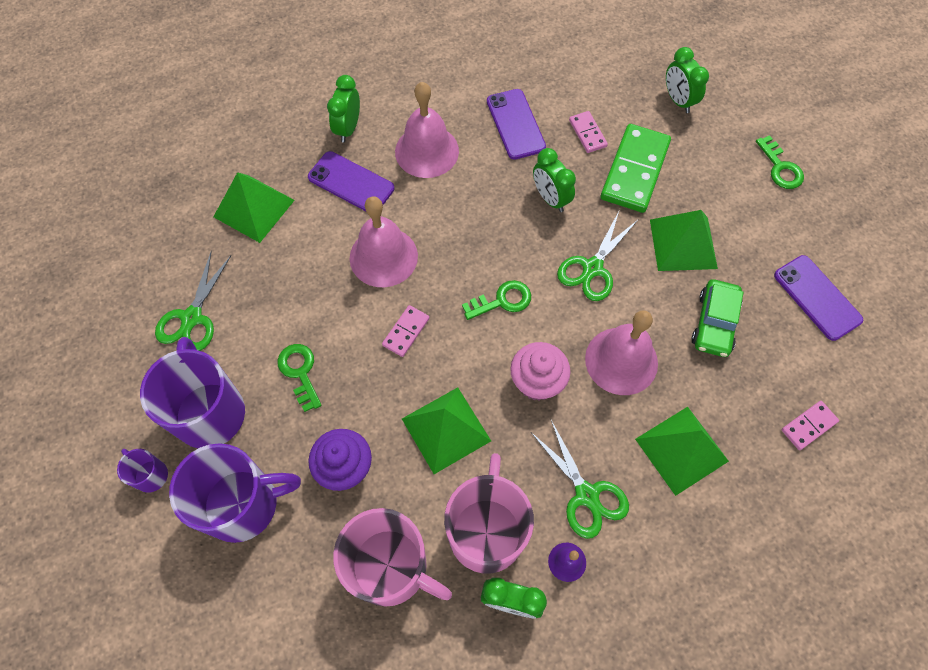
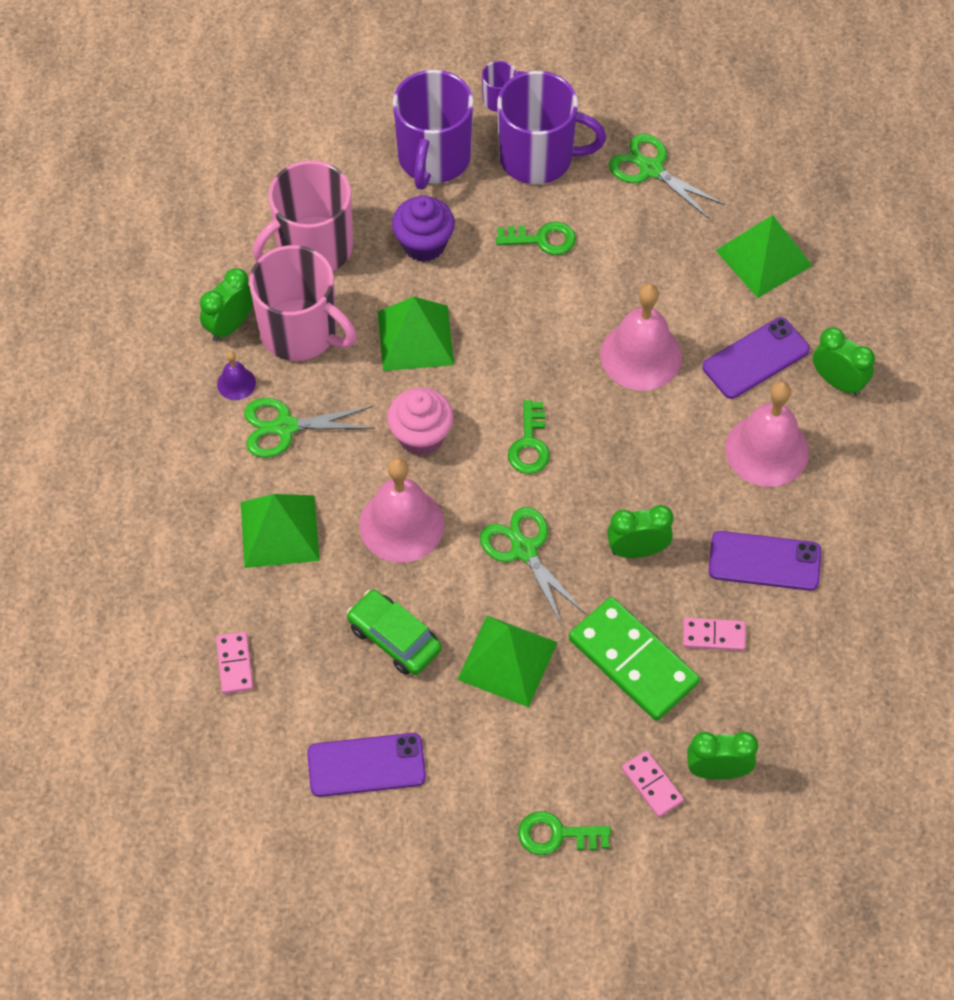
camera: 115 degrees right, 5 degrees down
pink domino [382,305,429,357] -> pink domino moved to [622,750,684,817]

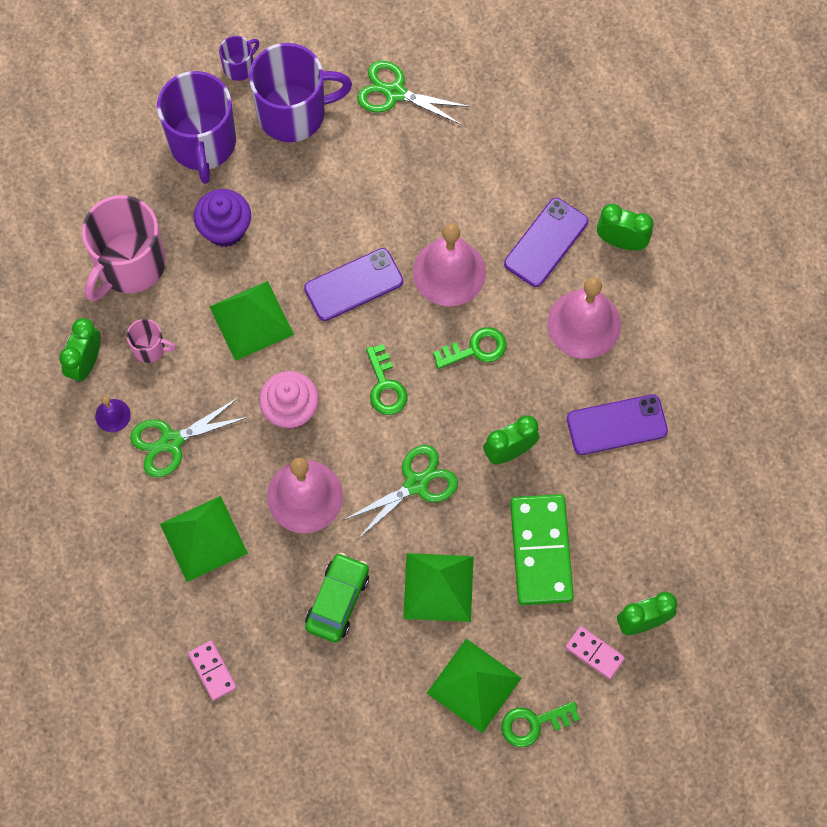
camera: 20 degrees left, 10 degrees up
pink mug [249,245,357,361] -> pink mug [127,319,176,363], size x0.46
purple phone [307,733,426,797] -> purple phone moved to [304,248,403,321]
green car [347,590,442,675] -> green car turned 90 degrees clockwise [305,553,369,642]
green scissors [480,507,585,626] -> green scissors turned 105 degrees clockwise [344,445,458,539]
green key [496,222,576,255] -> green key moved to [433,327,507,369]
green domino [569,597,700,721] -> green domino turned 60 degrees clockwise [510,494,574,605]
pink domino [683,618,746,651] -> none
green pyramid [715,215,813,298] -> green pyramid moved to [427,639,522,733]

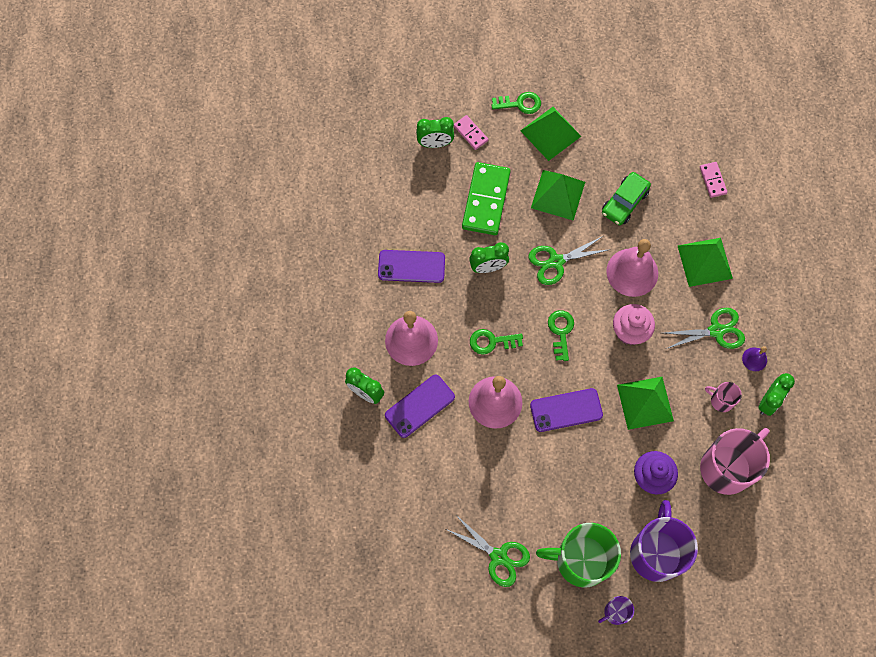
camera: 165 degrees left, 0 degrees up
purple mug [249,43,352,142] -> green mug [536,523,621,588]

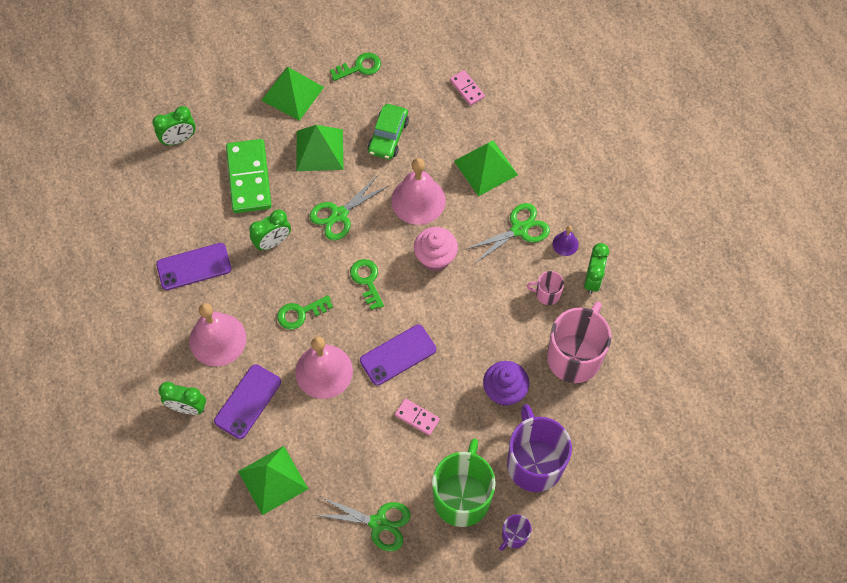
camera: 20 degrees left, 5 degrees down
pink domino [454,115,488,150] -> pink domino moved to [395,398,440,436]
green key [491,92,541,114] -> green key moved to [330,53,381,81]
green mug [536,523,621,588] -> green mug turned 120 degrees clockwise [432,439,496,527]
green pyramid [617,377,674,430] -> green pyramid moved to [238,446,308,515]

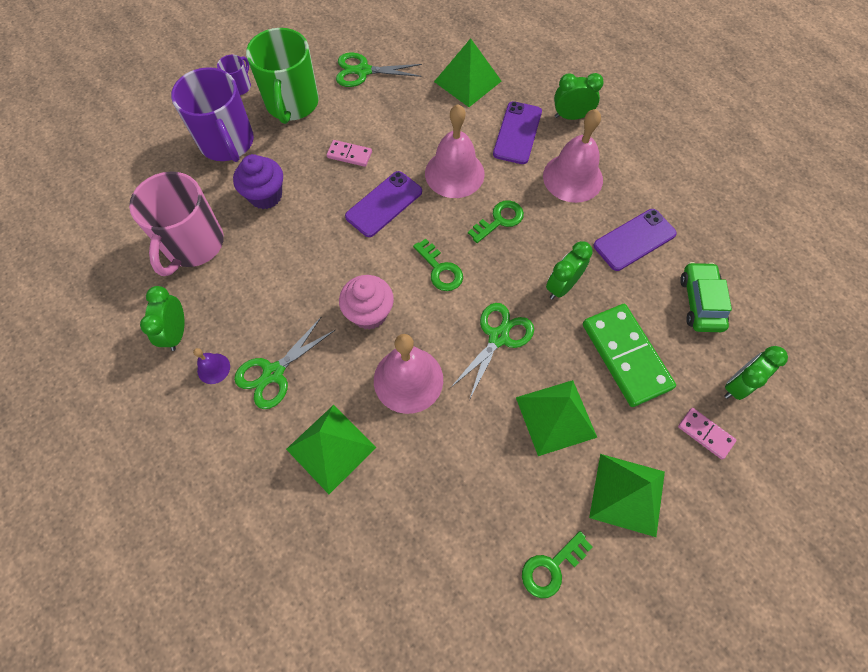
camera: 165 degrees right, 0 degrees up
green car [368,104,409,160] -> green car moved to [680,262,732,332]
pink domino [450,70,485,106] -> pink domino moved to [678,408,737,459]
pink mug [527,271,564,305] -> none

